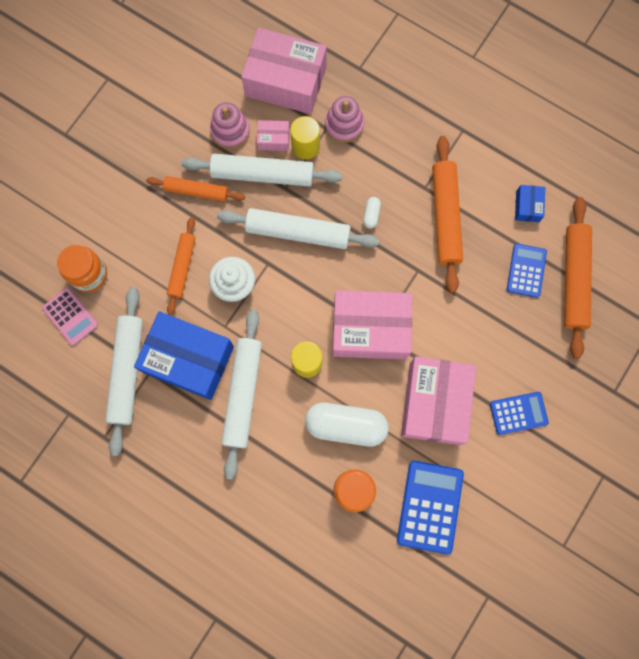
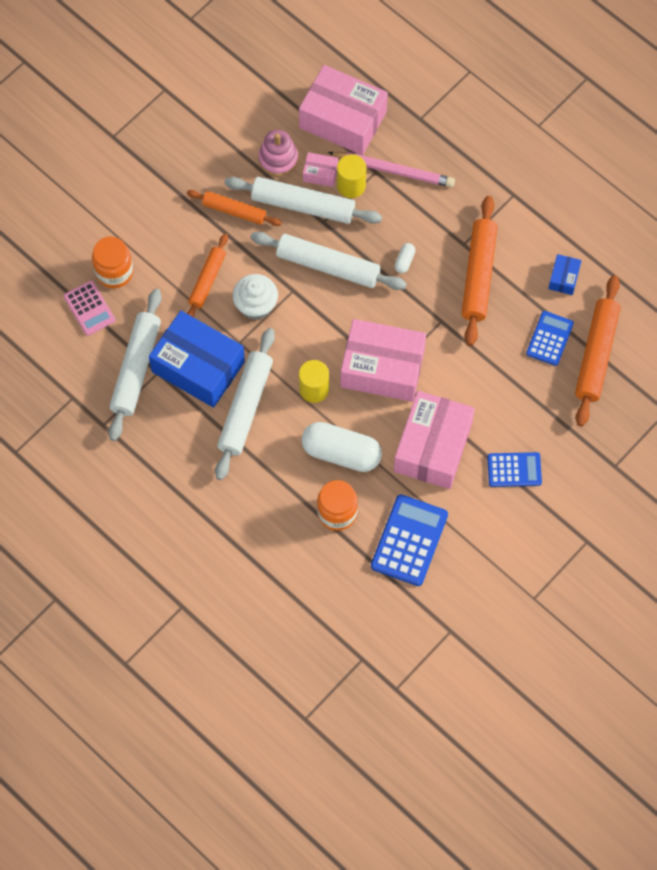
camera: 10 degrees right, 10 degrees down
pink stacking toy [325,96,364,143] -> pink pencil [328,152,455,188]

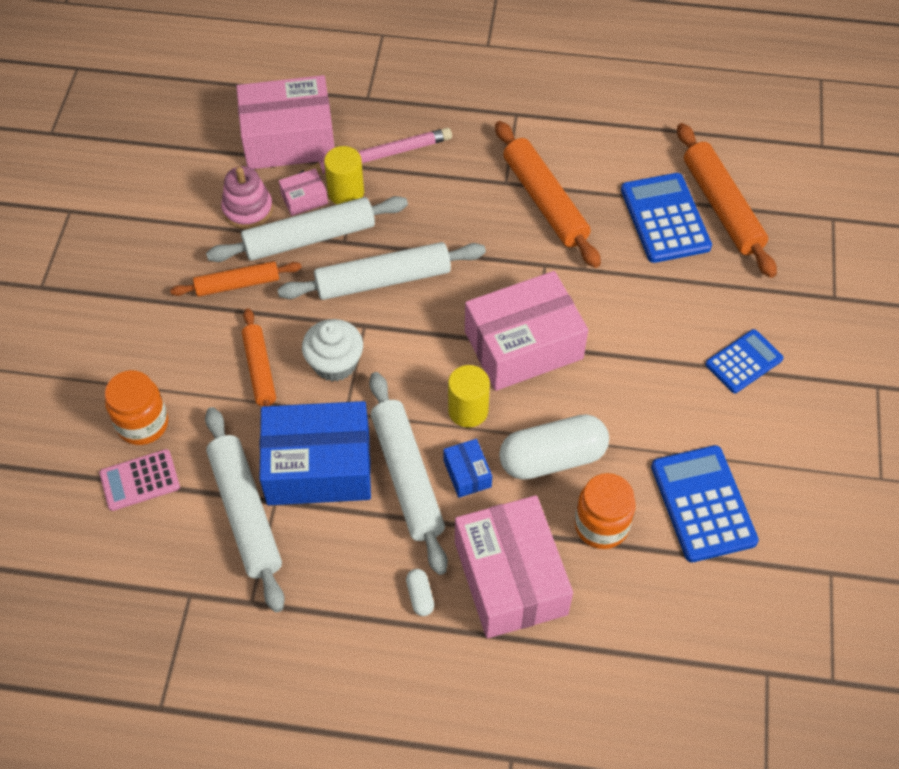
camera: 35 degrees left, 10 degrees down
pink calculator [64,281,115,336] -> pink calculator turned 135 degrees clockwise [99,449,180,511]
pink box [394,391,475,489] -> pink box moved to [455,495,573,638]
white capsule [395,243,416,273] -> white capsule moved to [406,569,434,616]
blue calculator [526,311,574,366] -> blue calculator [621,173,712,263], size x1.57
blue box [548,254,582,295] -> blue box moved to [443,439,492,498]

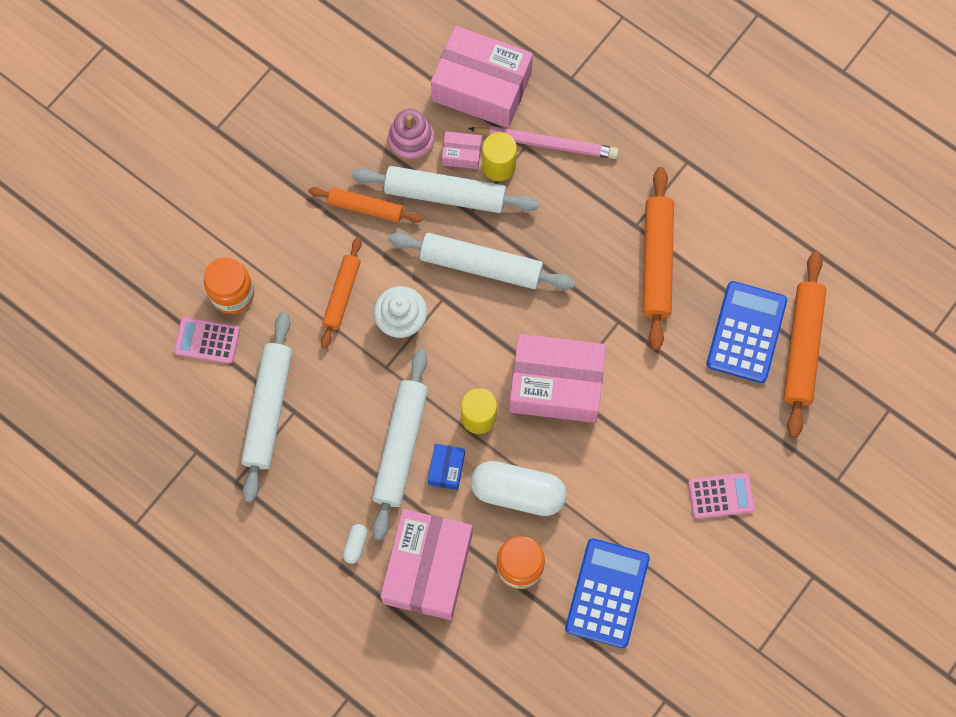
camera: 30 degrees right, 15 degrees up
blue box [259,401,371,505] -> none
blue calculator [705,329,784,393] -> pink calculator [688,473,755,519]

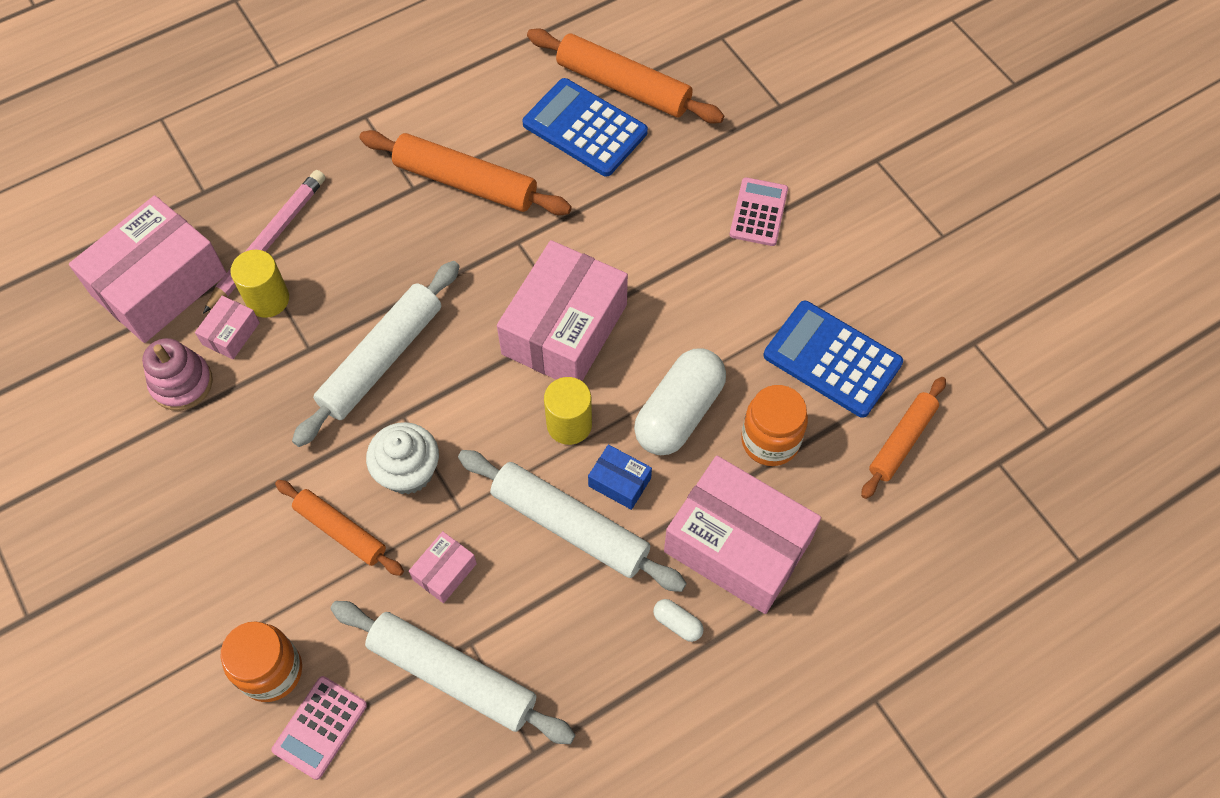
camera: 70 degrees left, 10 degrees down
orange rolling pin [308,187,423,223] -> orange rolling pin moved to [861,377,946,499]
white rolling pin [352,166,539,213] -> none
none -> pink box [409,531,477,603]

